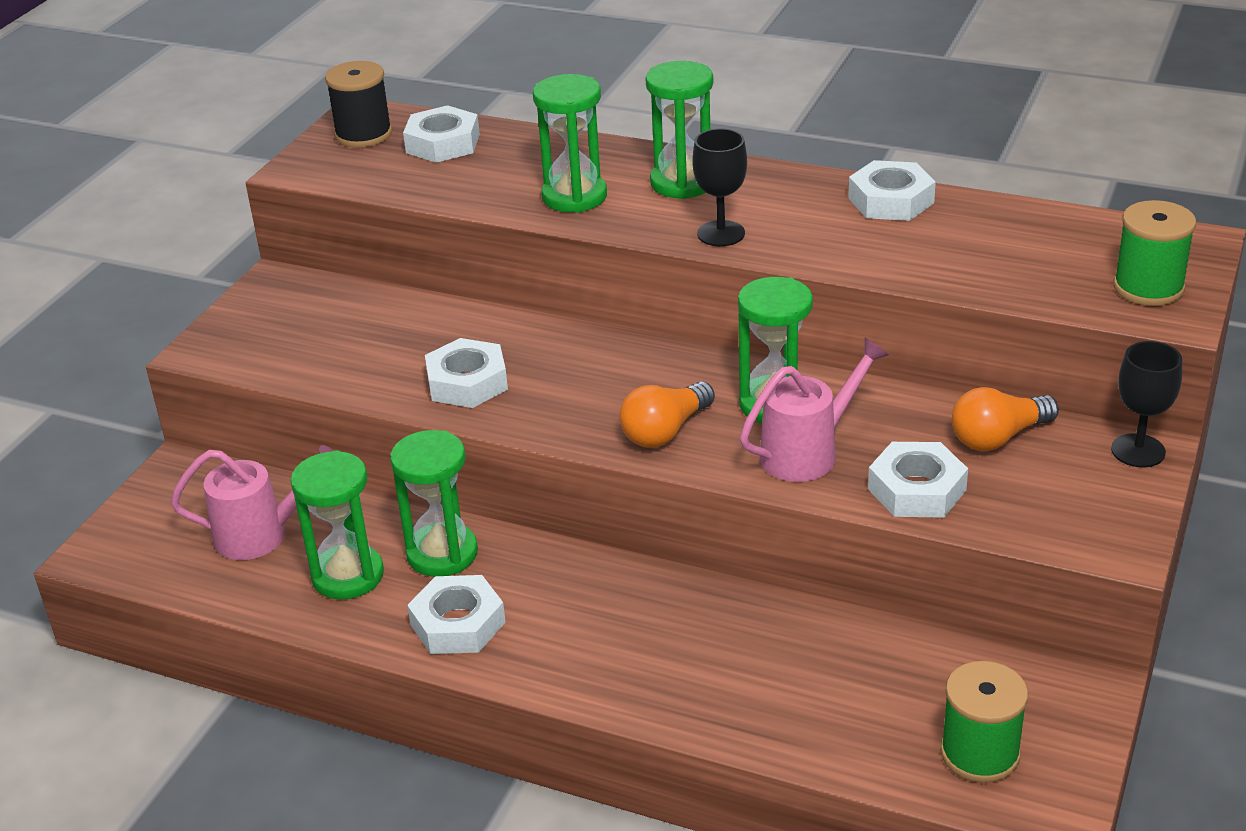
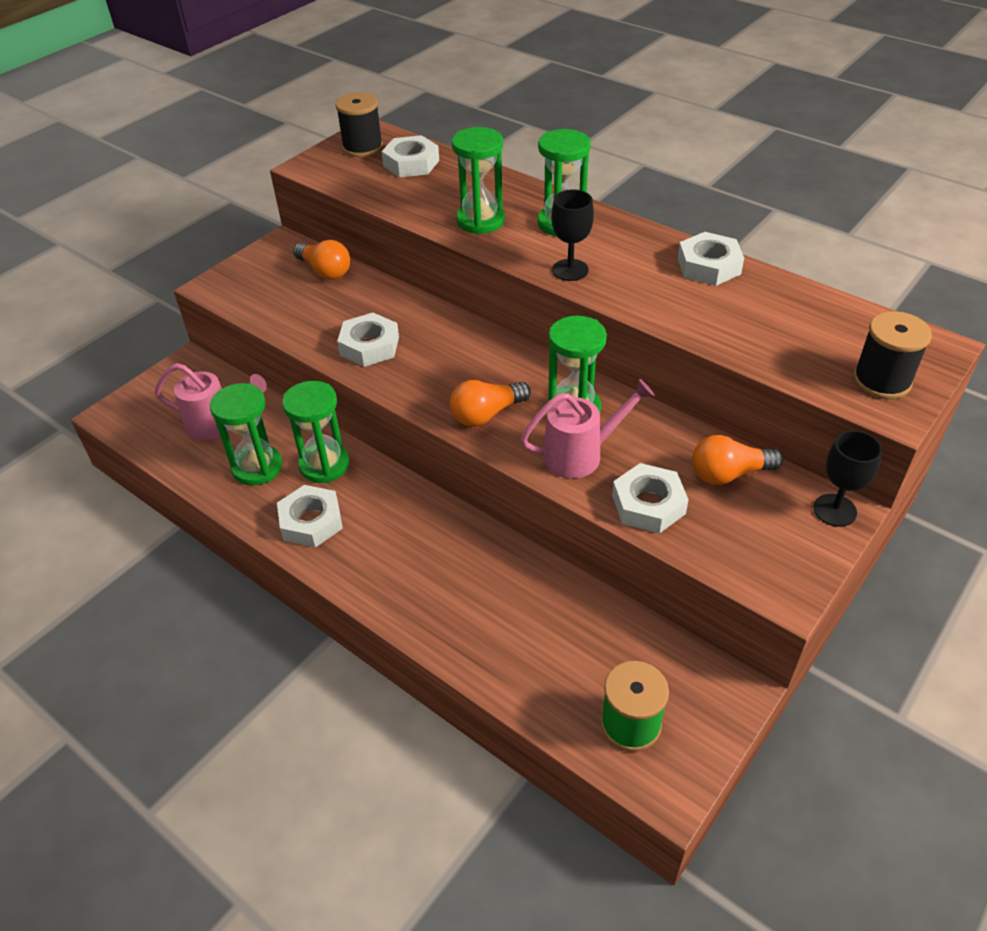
camera: 15 degrees right, 10 degrees up
green spool [1113,200,1196,306] -> black spool [853,311,932,399]
none -> orange light bulb [293,240,350,280]

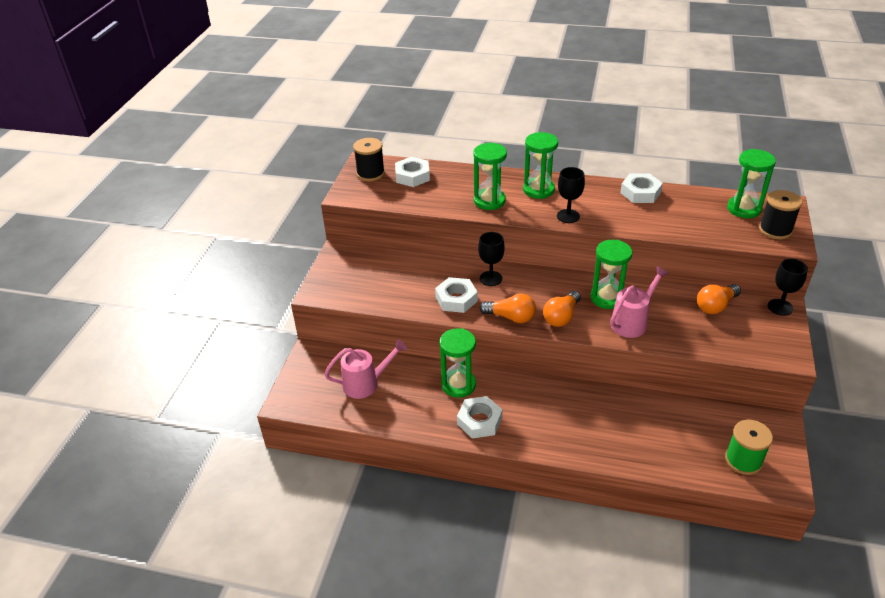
camera: 25 degrees left, 5 degrees down
green hourglass [210,383,282,486] -> green hourglass moved to [727,149,776,218]
orange light bulb [293,240,350,280] -> orange light bulb moved to [479,294,536,323]
white nut [612,463,689,534] -> none
none -> black goblet [478,232,505,286]

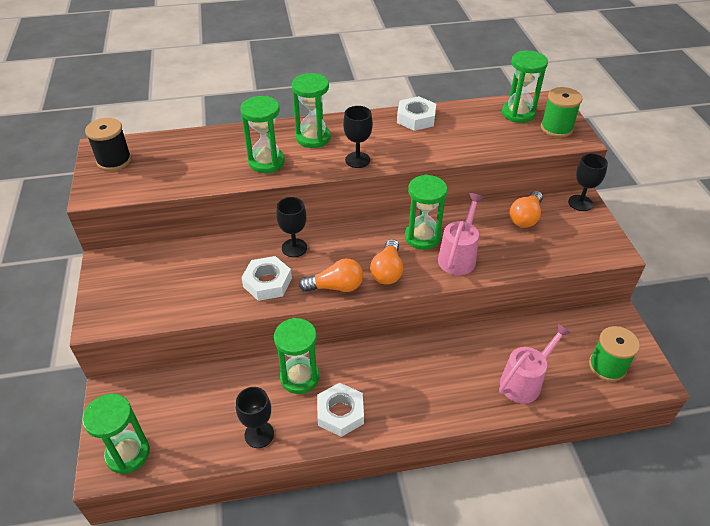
camera: 25 degrees left, 5 degrees up
pink watering can [324,339,407,399] -> pink watering can moved to [499,323,571,404]
white nut [395,157,430,187] -> none
black spool [759,190,802,239] -> green spool [541,87,583,138]
none -> green hourglass [82,394,150,474]
none -> black goblet [236,387,274,448]

